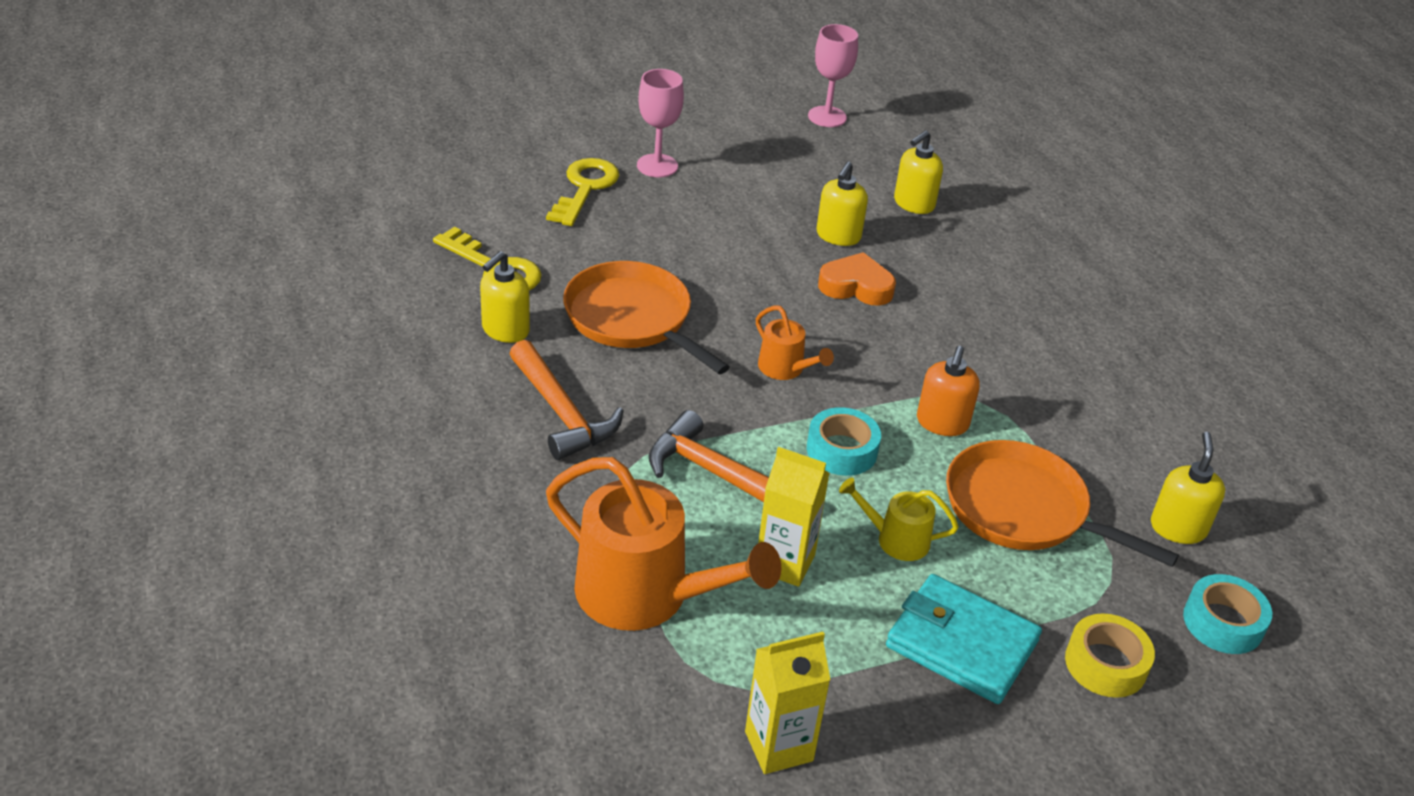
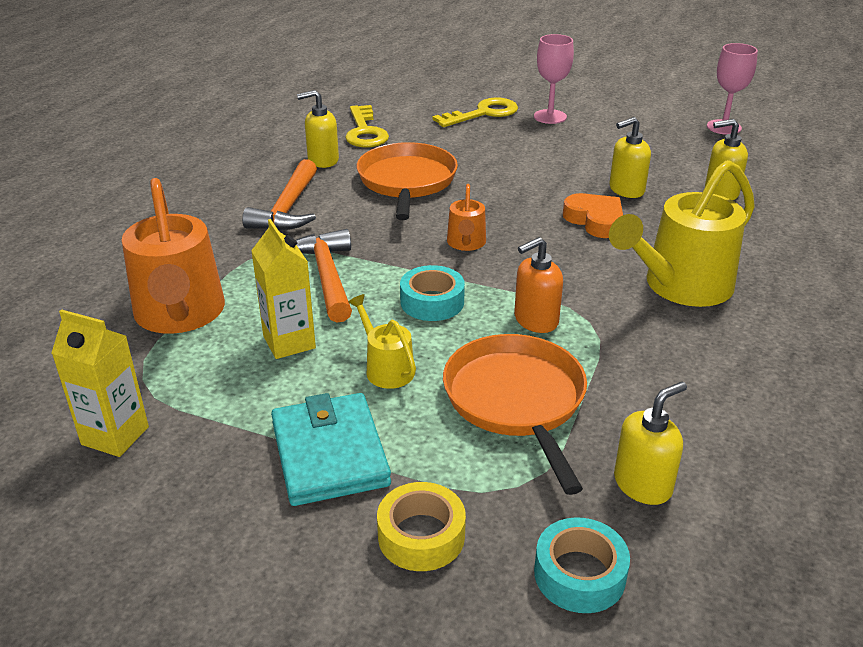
camera: 45 degrees right, 5 degrees down
none -> yellow watering can [609,160,755,307]

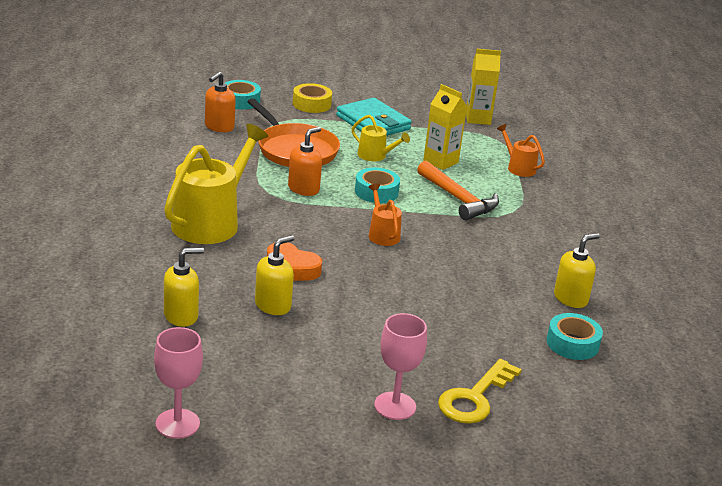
camera: 155 degrees right, 5 degrees down
orange watering can [122,178,225,334] -> orange watering can [497,124,545,177], size x0.49
orange hammer [242,159,317,230] -> none
yellow key [345,105,389,148] -> turquoise tape [547,313,603,360]
orange pan [357,142,458,220] -> none
yellow soap dispenser [614,382,687,505] -> orange soap dispenser [205,72,236,132]

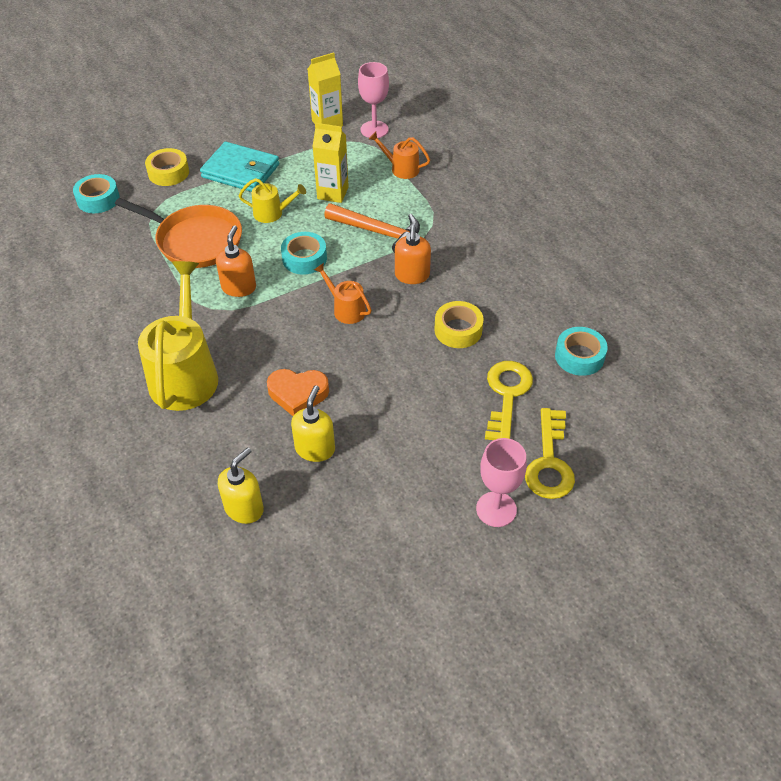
camera: 25 degrees left, 20 degrees up
pink goblet [154,327,203,439] -> pink goblet moved to [358,62,389,138]
orange soap dispenser [205,72,236,132] -> orange soap dispenser moved to [395,226,431,284]
yellow soap dispenser [554,233,600,308] -> none
none -> yellow tape [434,301,484,348]
none -> yellow key [485,361,533,440]

